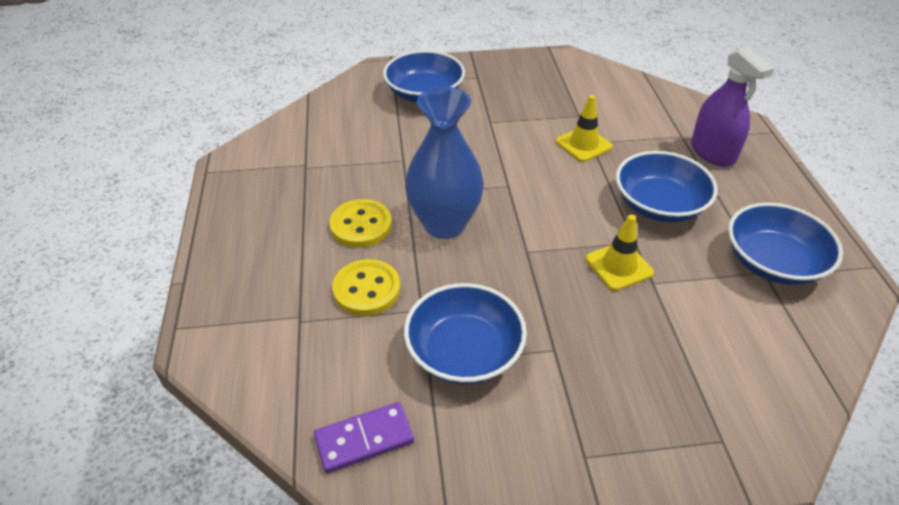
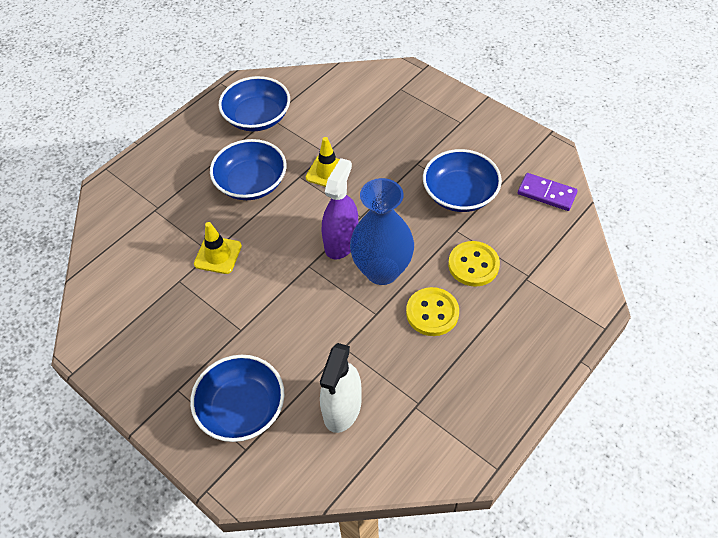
camera: 130 degrees left, 10 degrees up
purple spray bottle [691,47,774,167] -> purple spray bottle moved to [322,158,358,260]
none -> white spray bottle [320,343,362,433]

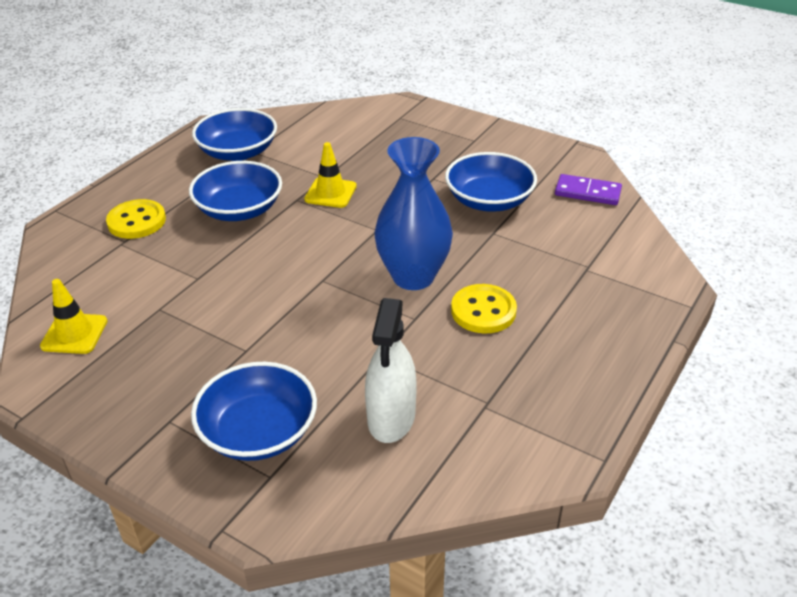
camera: 10 degrees left, 15 degrees down
yellow traffic cone [194,222,242,274] -> yellow traffic cone moved to [40,279,108,354]
purple spray bottle [322,158,358,260] -> none
yellow button [448,241,500,287] -> yellow button moved to [106,199,166,239]

